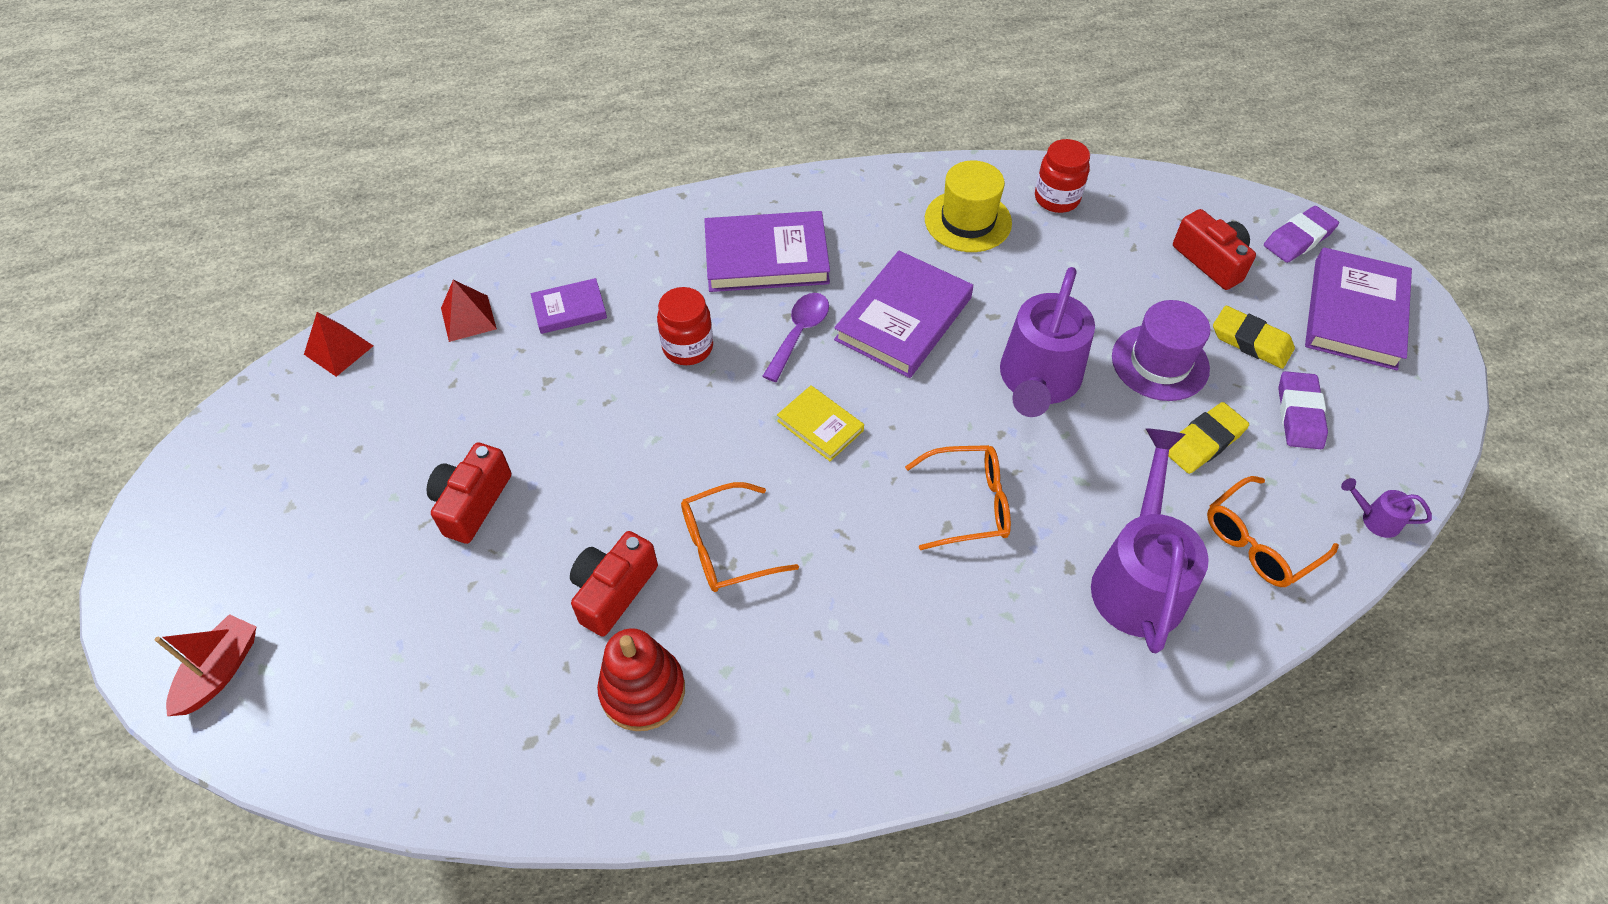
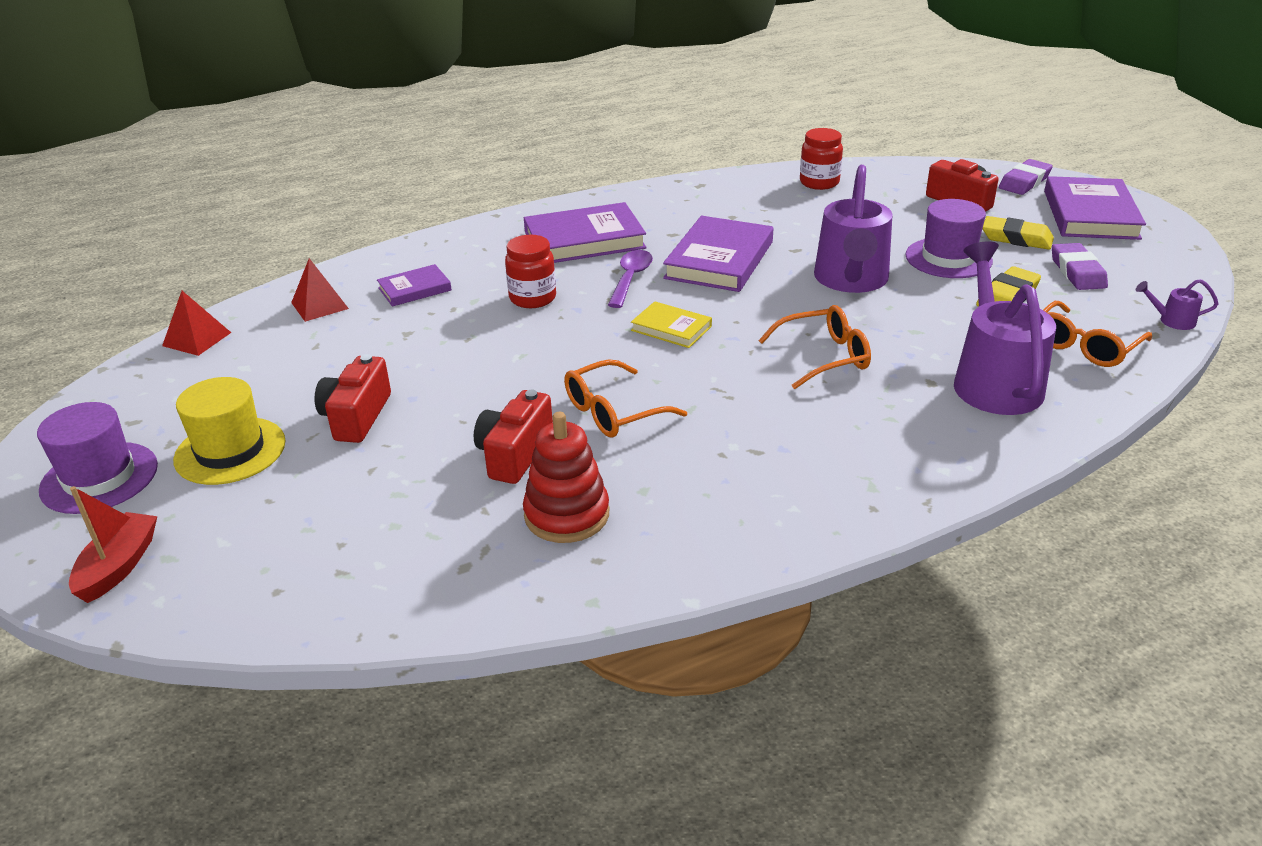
camera: 10 degrees left, 20 degrees down
yellow hat [925,160,1012,252] -> yellow hat moved to [173,377,286,485]
none -> purple hat [37,402,158,514]

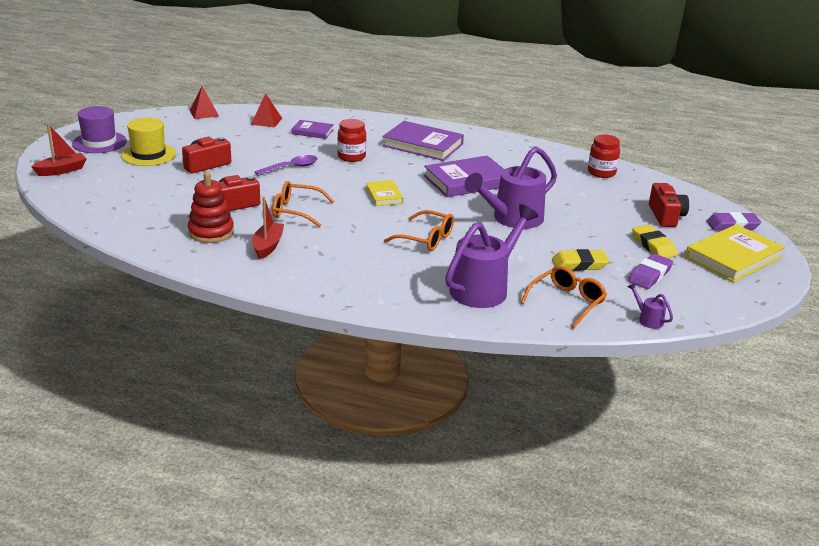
camera: 40 degrees right, 5 degrees down
purple spoon [608,250,653,308] -> purple spoon moved to [255,155,318,176]
purple hat [906,199,993,278] -> none
orange glasses [1043,301,1152,367] -> orange glasses turned 135 degrees clockwise [521,266,607,328]
purple book [1044,176,1146,240] -> yellow book [685,224,785,282]
none -> red boat [252,197,284,259]

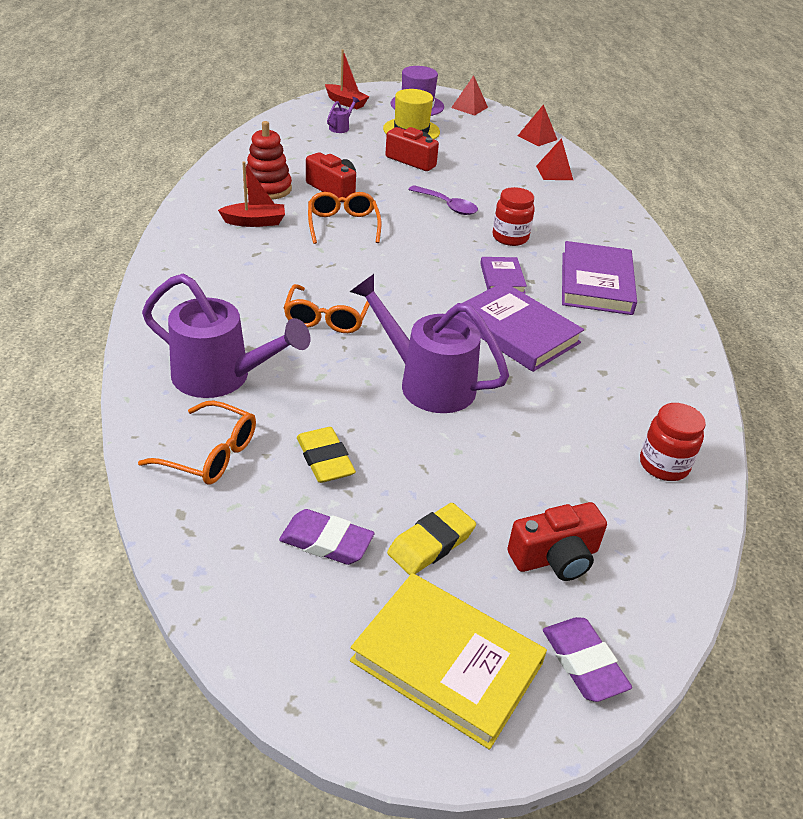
camera: 70 degrees right, 10 degrees up
purple book [292,120,334,139] -> purple book moved to [480,257,527,293]
yellow book [366,180,404,206] -> none
purple watering can [627,282,673,329] -> purple watering can moved to [327,97,359,133]
none -> red pyramid [451,75,488,116]

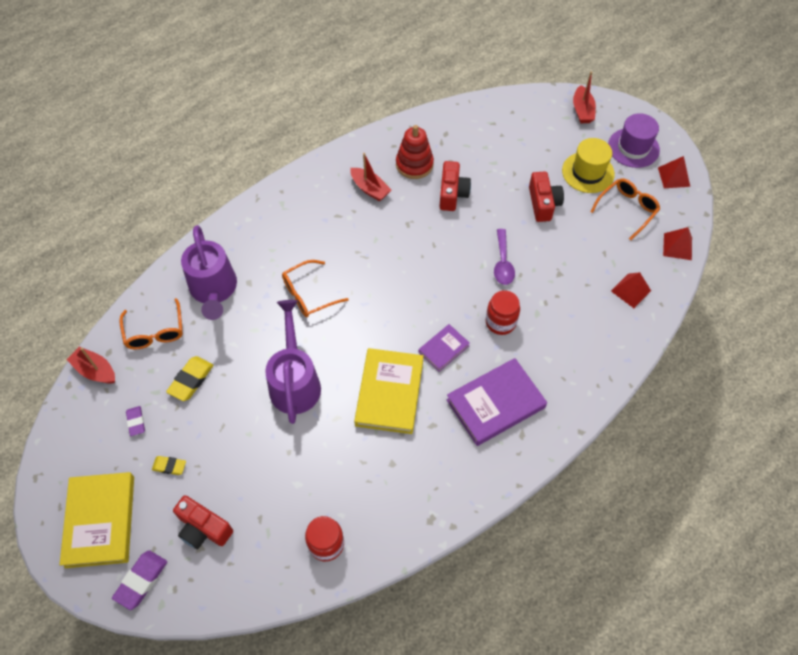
camera: 55 degrees right, 20 degrees up
purple eraser [279,509,374,565] -> purple eraser [126,406,145,436], size x0.63
orange glasses [308,192,381,244] -> orange glasses moved to [590,178,660,240]
purple watering can [327,97,359,133] -> none
yellow eraser [387,503,476,575] -> yellow eraser [152,456,186,475], size x0.63
purple book [456,282,584,372] -> yellow book [354,348,423,434]
none -> red boat [67,347,115,384]

